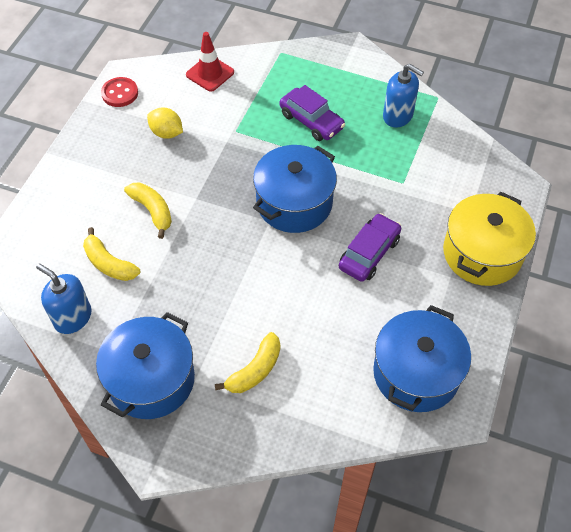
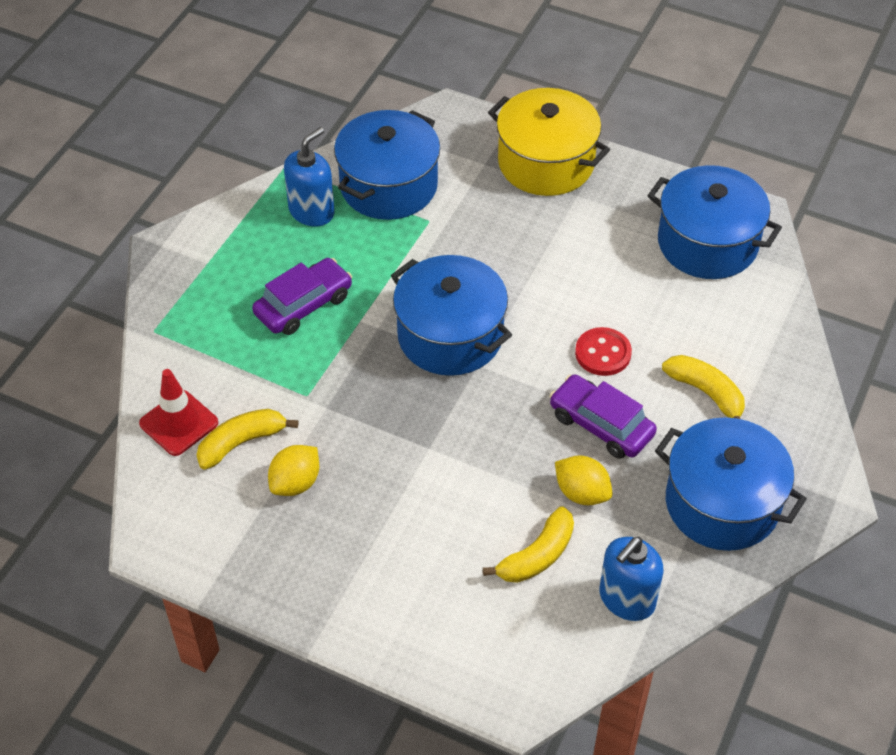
camera: 85 degrees left, 5 degrees down
red button [101,77,138,107] -> red button moved to [575,327,632,376]
yellow banana [124,182,172,239] -> yellow banana moved to [197,409,298,470]
purple car [339,213,401,282] -> purple car moved to [550,374,657,459]
none -> blue pot [334,110,440,220]
none -> yellow lemon [555,455,612,505]

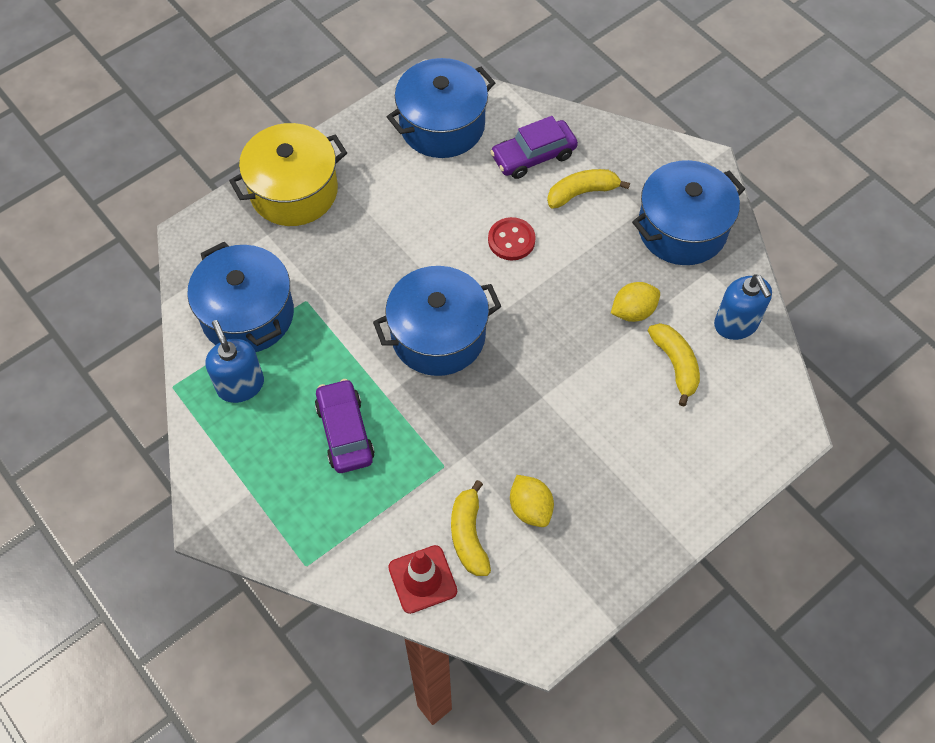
camera: 65 degrees left, 10 degrees up
purple car [550,374,657,459] -> purple car moved to [490,116,578,179]

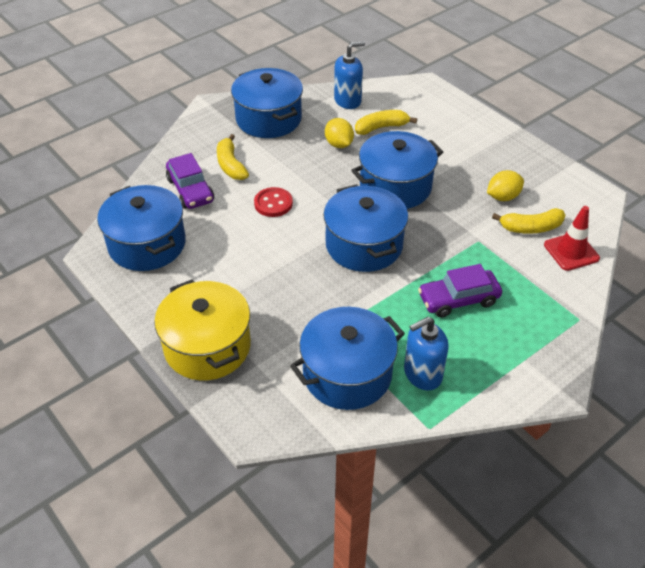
camera: 90 degrees left, 15 degrees down
none -> blue pot [351,131,443,209]

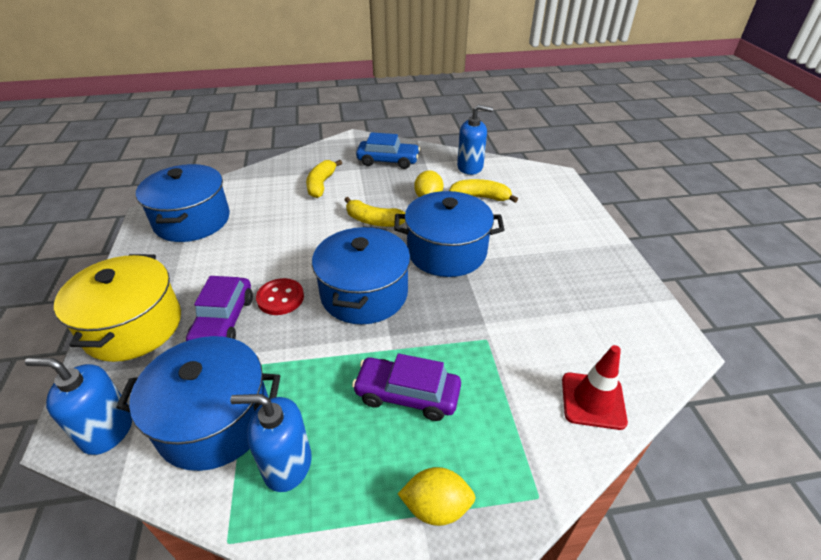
camera: 30 degrees right, 5 degrees down
purple car [166,153,214,209] -> purple car moved to [186,276,253,341]
blue pot [231,68,303,138] -> blue car [356,132,420,169]
red button [254,187,293,217] -> red button moved to [256,278,304,315]
yellow lemon [487,170,524,201] -> yellow lemon moved to [398,467,476,526]
yellow banana [492,208,566,234] -> yellow banana moved to [344,197,405,227]
none -> blue soap dispenser [25,358,132,455]

